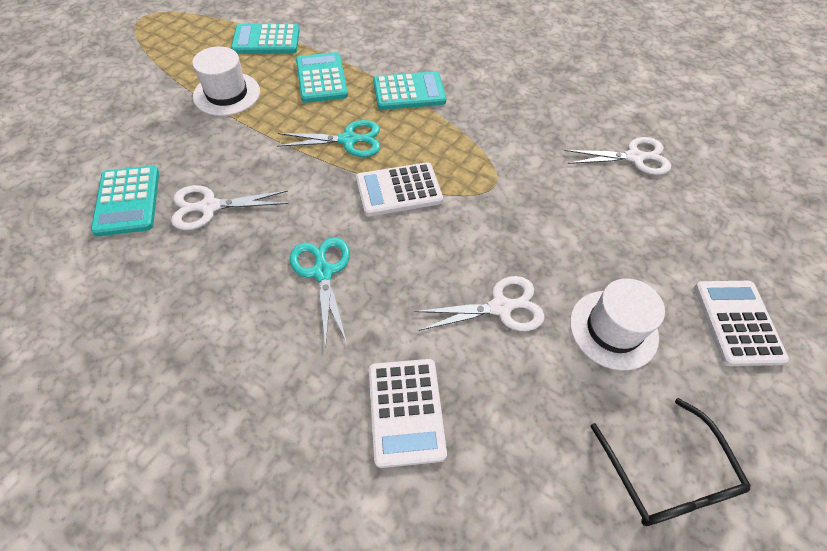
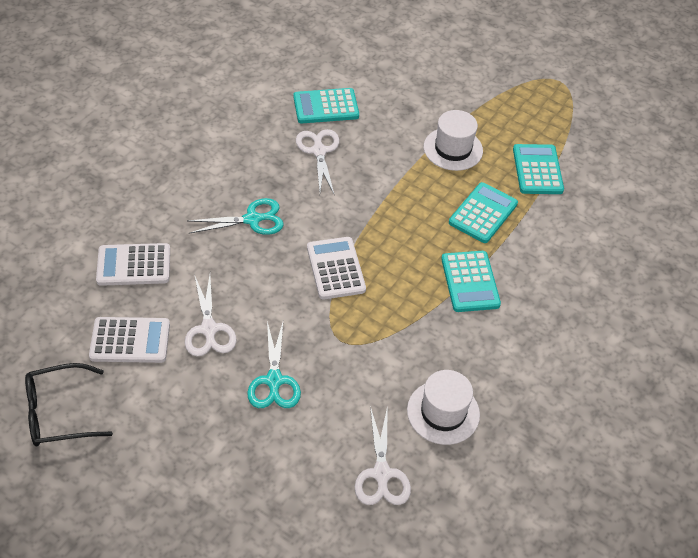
camera: 90 degrees right, 5 degrees down
turquoise scissors [277,120,380,157] -> turquoise scissors moved to [247,321,301,408]
turquoise calculator [296,52,348,103] -> turquoise calculator turned 45 degrees counterclockwise [449,182,518,243]
white hat [570,278,665,370] -> white hat moved to [407,370,480,445]
white calculator [694,281,789,366] -> white calculator moved to [89,317,170,363]

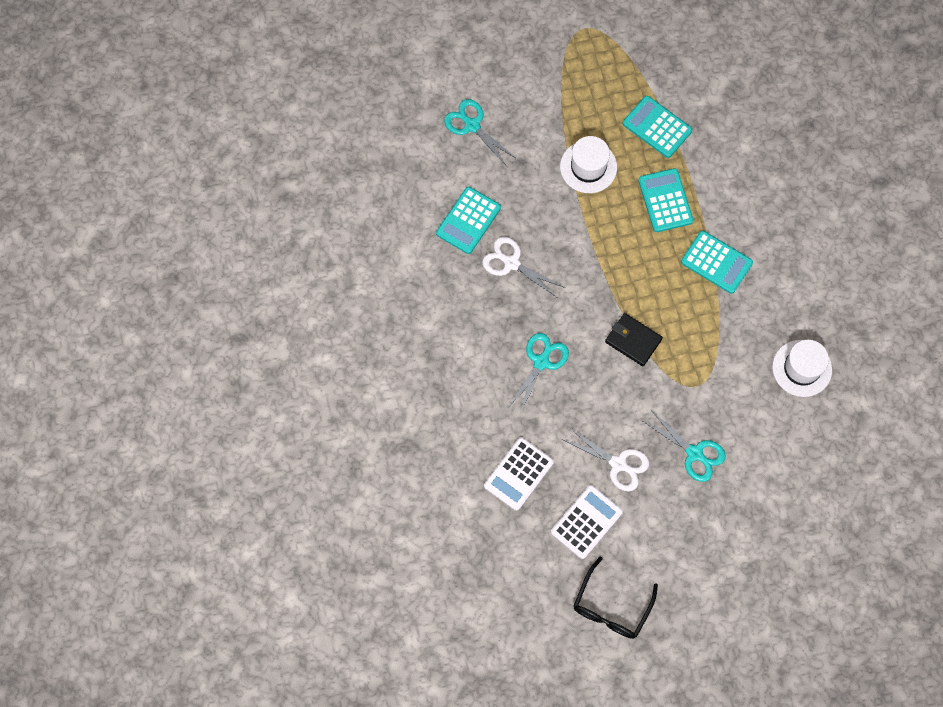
camera: 45 degrees left, 20 degrees up
white calculator [307,237,366,300] -> black wallet [605,313,663,366]
white scissors [355,405,411,505] -> none
none -> turquoise scissors [444,99,517,166]

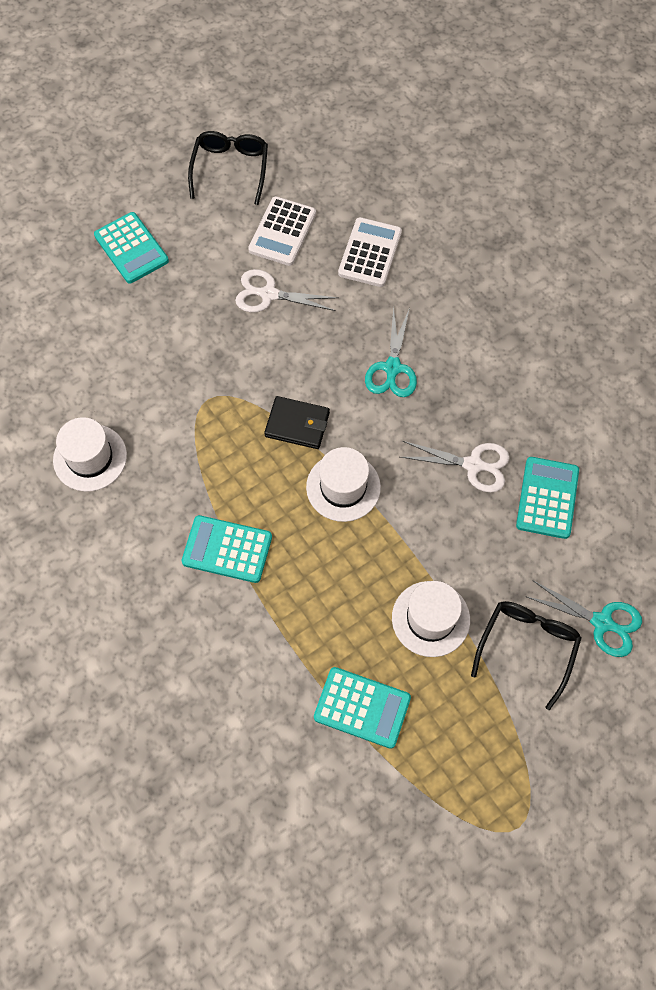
camera: 160 degrees right, 5 degrees down
turquoise calculator [638,168,693,232] -> turquoise calculator moved to [94,212,169,283]
turquoise scissors [643,410,726,482] -> none
none -> white hat [306,447,381,522]
none -> black glasses [471,601,582,710]

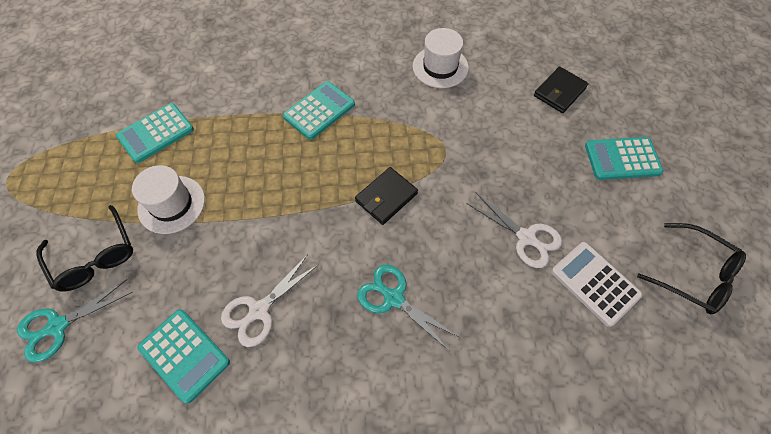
camera: 120 degrees right, 5 degrees down
white scissors [235,269,339,312] -> white scissors turned 90 degrees clockwise [466,192,562,268]
white hat [306,447,381,522] -> none
white calculator [338,217,402,287] -> none
none -> black wallet [534,67,589,113]

